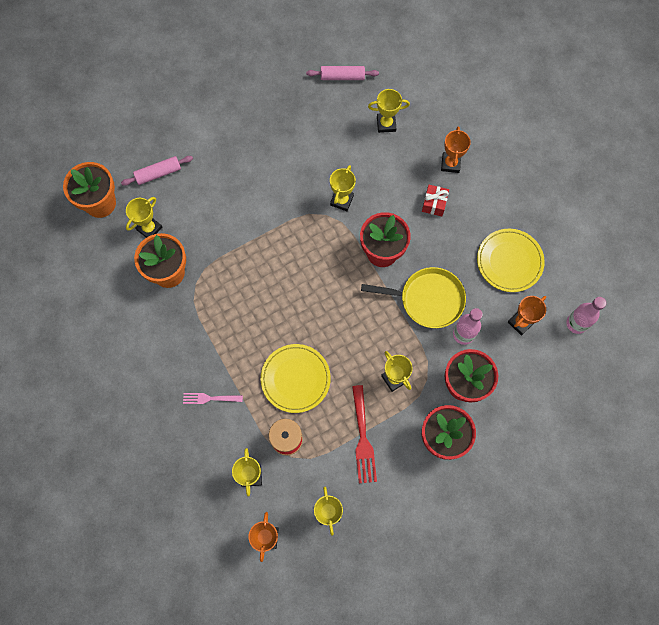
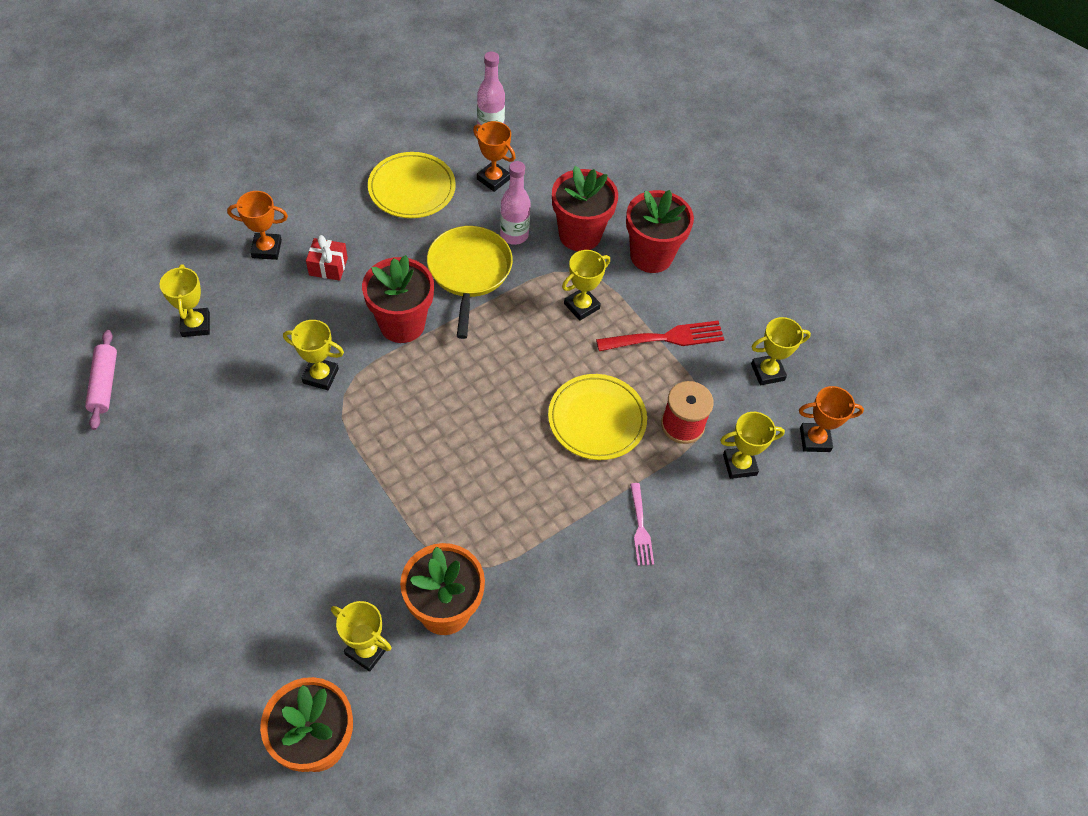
camera: 100 degrees left, 15 degrees down
pink rolling pin [121,156,193,186] -> none

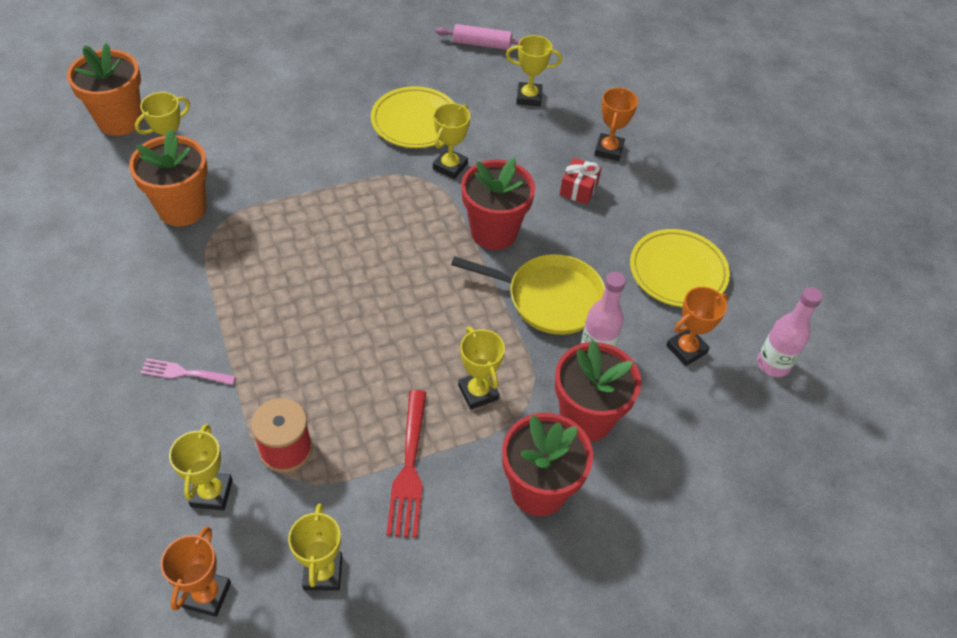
camera: 105 degrees right, 5 degrees down
yellow plate [548,374,647,460] -> yellow plate moved to [371,86,455,148]

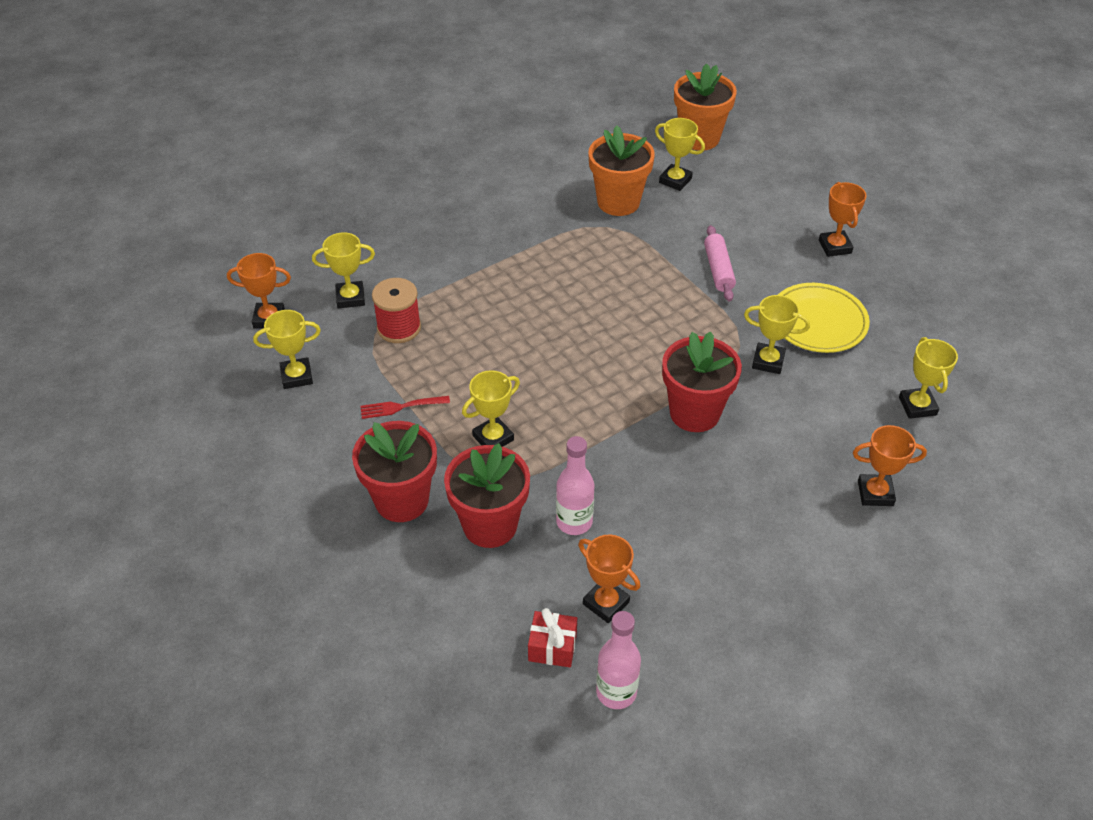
camera: 80 degrees right, 5 degrees down
pink fork [140,358,236,385] -> none
red fork [386,390,427,538] -> red fork [361,396,450,419], size x0.62
pink rolling pin [435,24,521,50] -> pink rolling pin moved to [704,225,736,301]
yellow pan [451,254,605,335] -> none
red gift [560,158,602,205] -> red gift moved to [528,608,577,667]
yellow plate [630,229,730,307] -> none
none -> orange trophy [819,182,866,257]

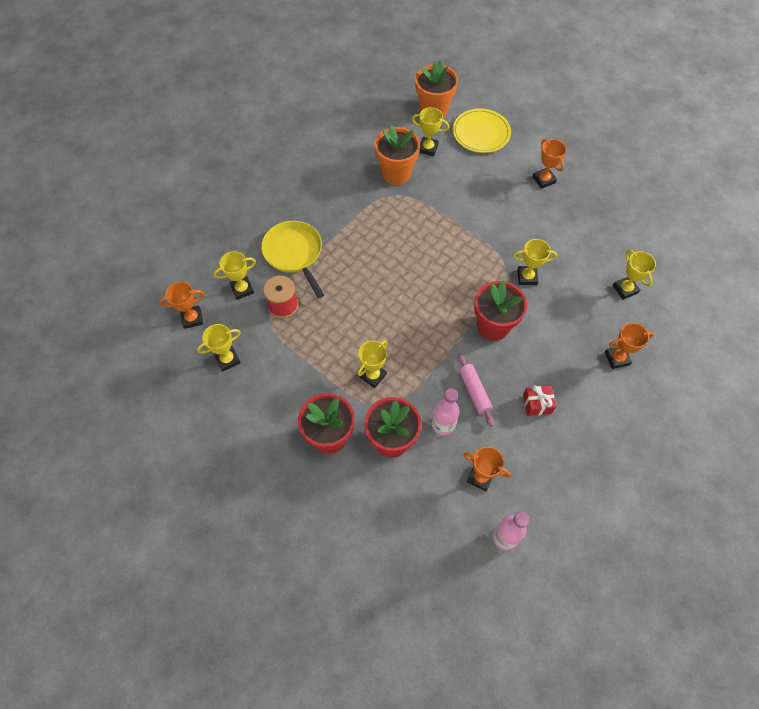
camera: 15 degrees left, 15 degrees up
red fork [361,396,450,419] -> none
red gift [528,608,577,667] -> red gift moved to [523,385,556,416]
pink rolling pin [704,225,736,301] -> pink rolling pin moved to [458,353,494,427]
yellow plate [778,283,870,353] -> yellow plate moved to [453,109,511,153]
none -> yellow pan [261,221,324,298]

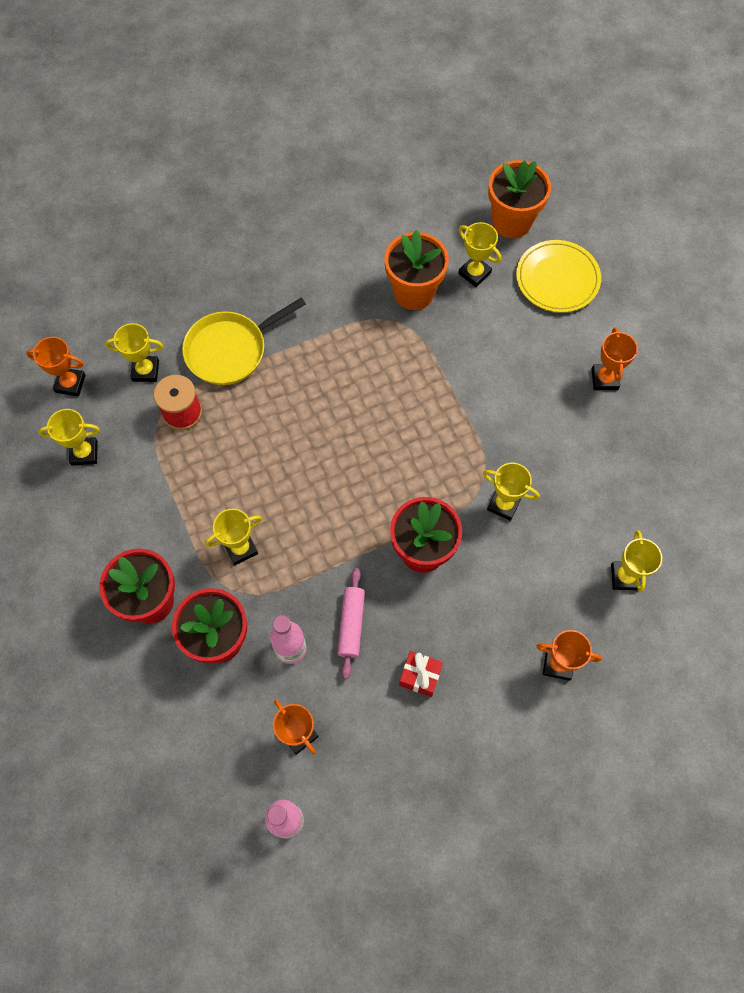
camera: 25 degrees right, 5 degrees up
yellow pan [261,221,324,298] -> yellow pan turned 120 degrees counterclockwise [182,298,306,385]

